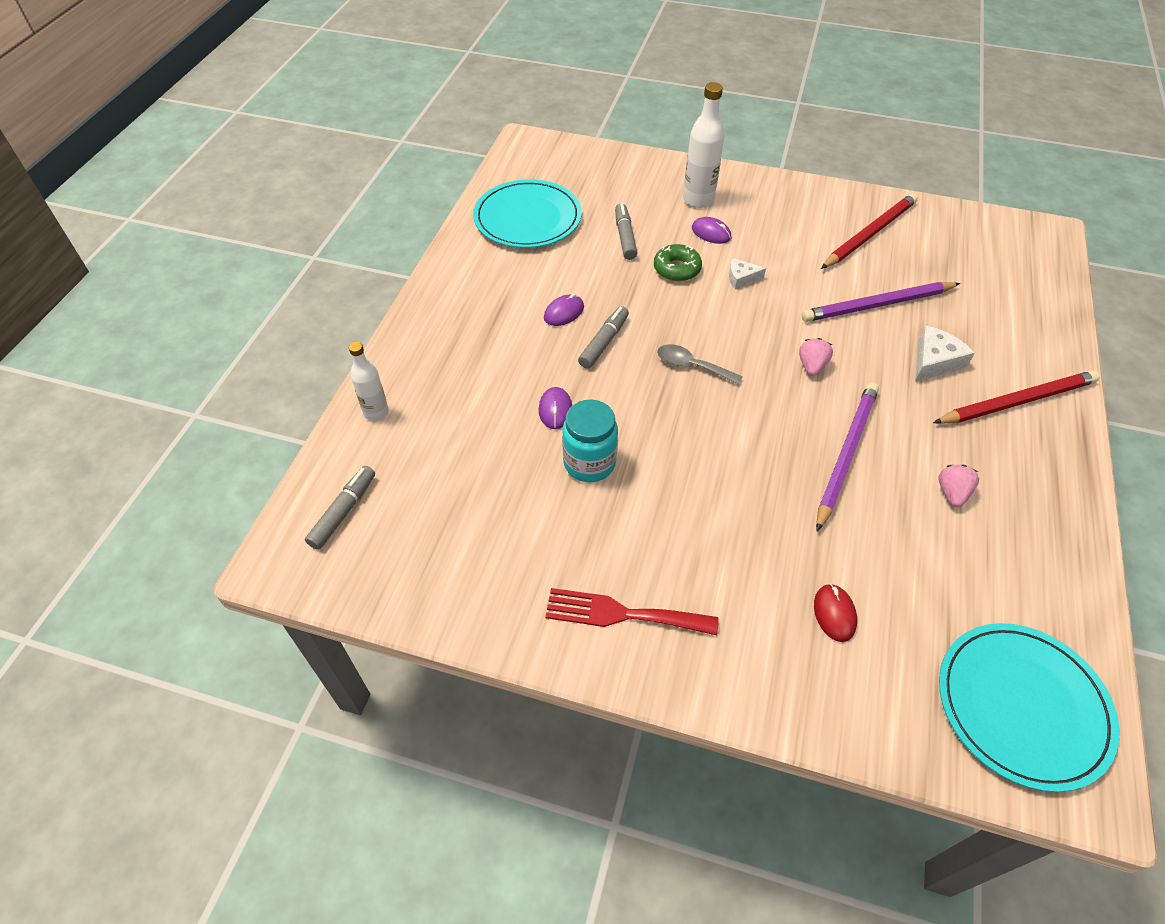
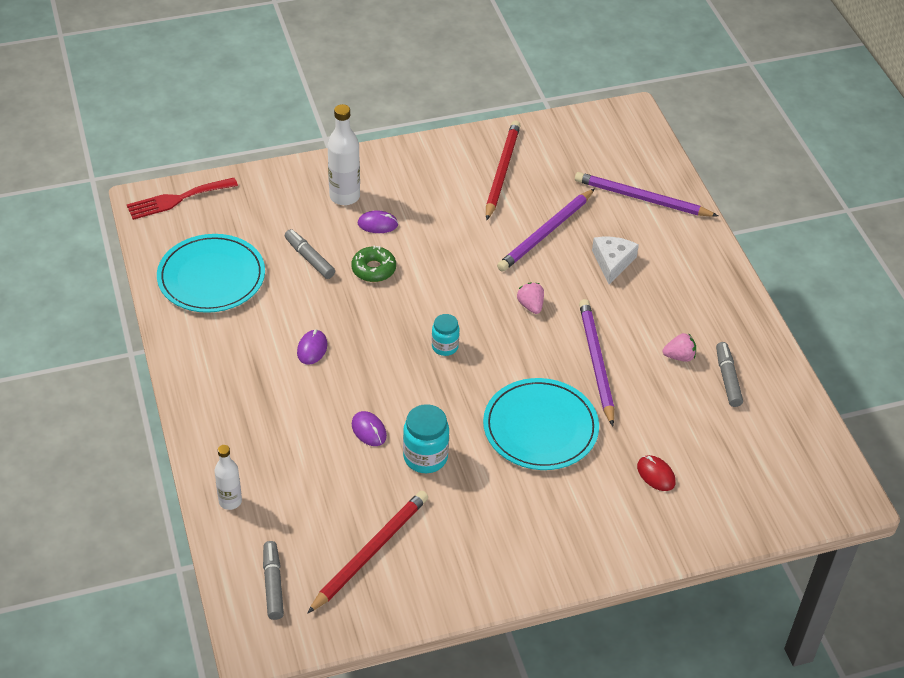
camera: 35 degrees left, 5 degrees down
red fork [545,588,719,636] -> red fork moved to [127,178,238,220]
grey marker [578,306,629,369] -> grey marker moved to [716,342,743,407]
grey spoon [657,344,743,385] -> turquoise jar [432,314,460,356]
white cheese [729,258,766,289] -> none
red pencil [933,370,1100,424] -> red pencil moved to [307,491,428,614]
pink strawberry [938,465,979,507] -> pink strawberry turned 105 degrees clockwise [663,333,696,362]
turquoise plate [939,623,1119,792] -> turquoise plate moved to [483,378,599,470]
none -> purple pencil [575,172,718,217]

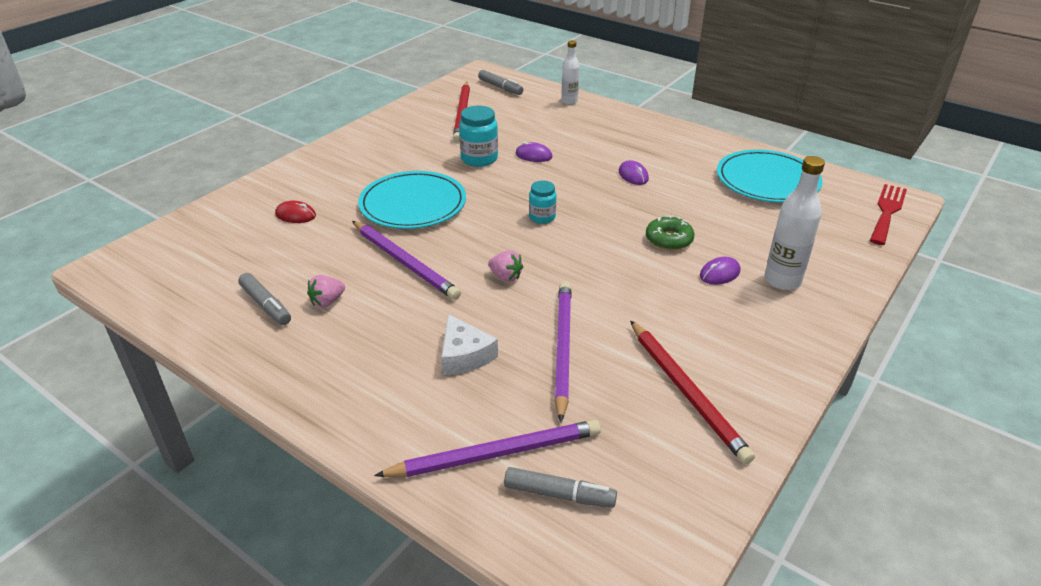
camera: 145 degrees right, 10 degrees down
grey marker [285,229,335,279] -> grey marker moved to [504,467,617,508]

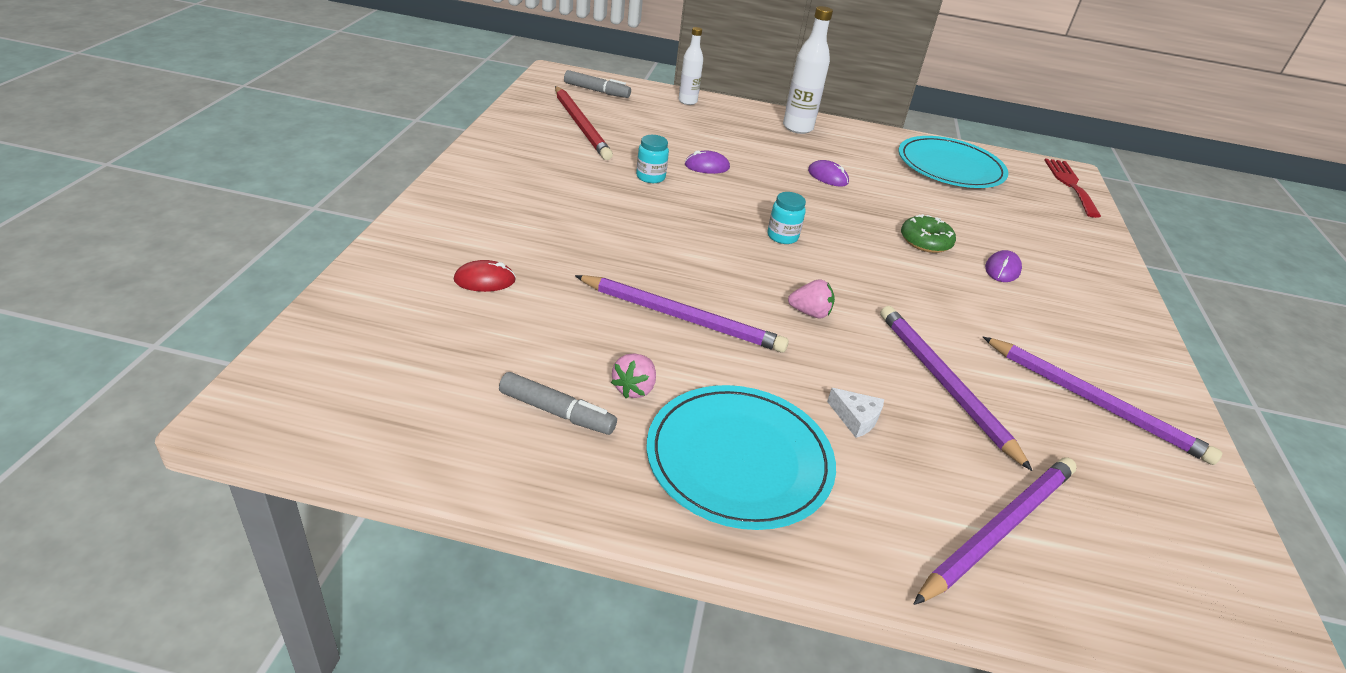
camera: 30 degrees left, 0 degrees up
turquoise plate [358,171,466,229] -> turquoise plate moved to [647,385,836,530]
white cheese [442,314,498,375] -> white cheese [827,388,884,438], size x0.65
turquoise jar [459,106,498,167] -> turquoise jar [636,135,669,183], size x0.64
grey marker [504,467,617,508] -> none
red pencil [630,320,755,464] -> purple pencil [983,337,1223,465]
white bottle [764,156,825,290] -> white bottle moved to [783,6,833,134]

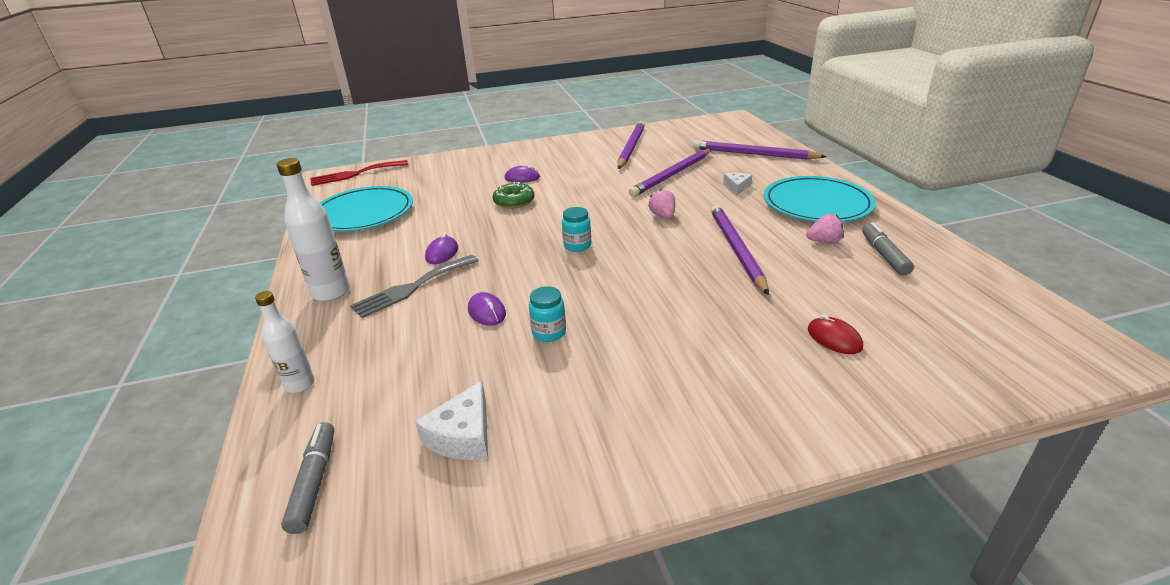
camera: 110 degrees left, 5 degrees down
red pencil [555,86,613,160] -> white cheese [415,381,488,460]
none -> grey fork [350,255,478,318]

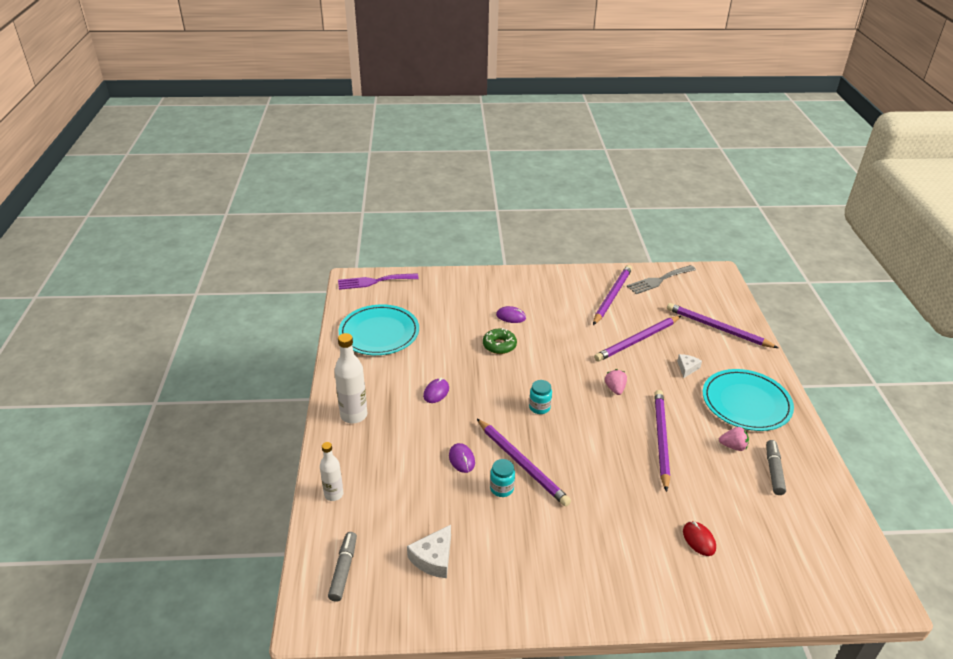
camera: 10 degrees right, 5 degrees up
red fork [310,160,408,186] -> purple fork [338,273,419,290]
grey fork [350,255,478,318] -> grey fork moved to [627,265,696,294]
none -> purple pencil [477,419,571,506]

